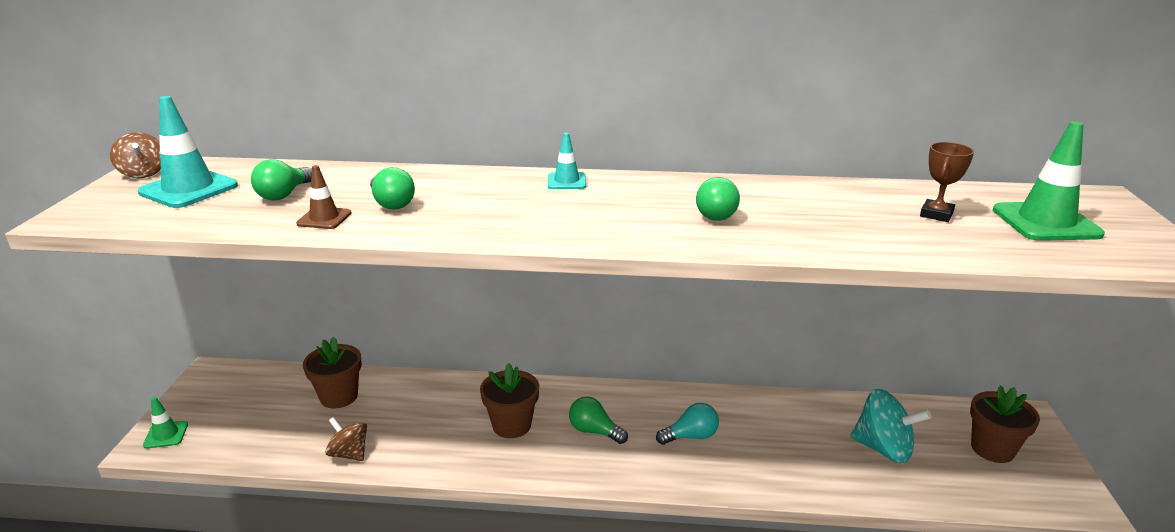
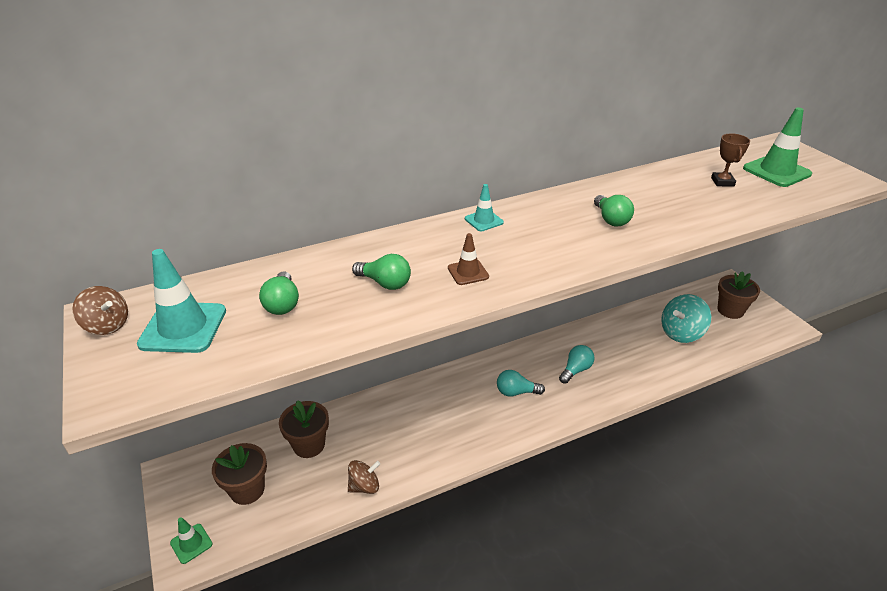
camera: 30 degrees left, 10 degrees up
brown traffic cone [296,165,352,229] -> brown traffic cone moved to [448,233,489,285]
brown spinning top [325,417,367,461] -> brown spinning top turned 150 degrees clockwise [348,460,380,494]
brown flower pot [480,363,539,438] -> brown flower pot moved to [212,443,267,505]
green light bulb [569,396,628,444] -> turquoise light bulb [497,370,545,397]
turquoise spinning top [850,389,931,463] -> turquoise spinning top turned 150 degrees clockwise [661,294,711,343]

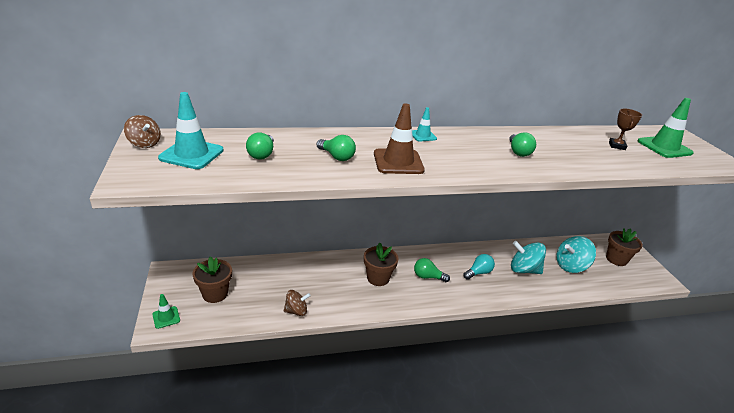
camera: 10 degrees right, 5 degrees down
brown flower pot [279,400,329,458] -> brown flower pot moved to [364,243,398,286]
brown traffic cone [448,233,489,285] -> brown traffic cone [374,103,425,174], size x1.82
turquoise light bulb [497,370,545,397] -> green light bulb [414,258,450,282]
none -> turquoise spinning top [511,241,546,274]

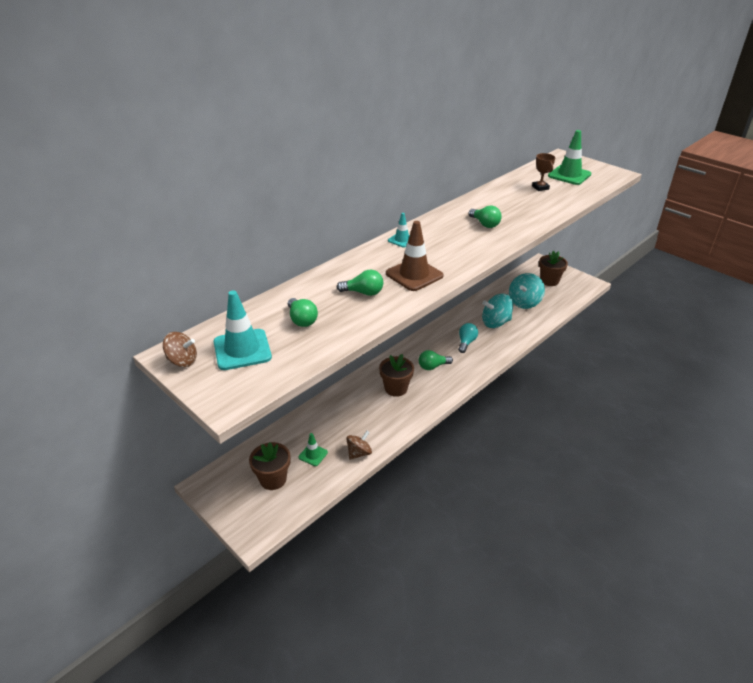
camera: 30 degrees left, 5 degrees up
green traffic cone [152,294,180,329] -> green traffic cone moved to [299,433,328,466]

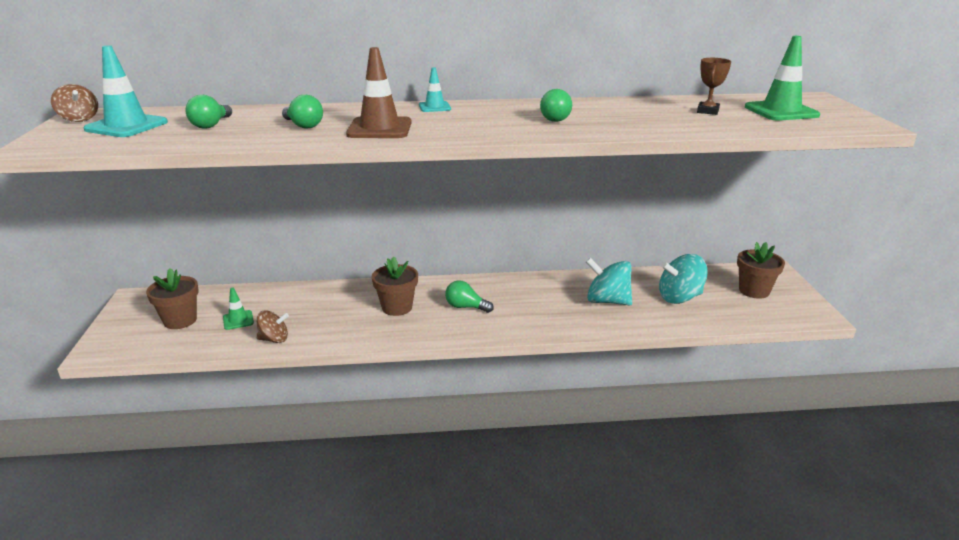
camera: 40 degrees right, 10 degrees down
turquoise light bulb [458,323,478,353] -> none

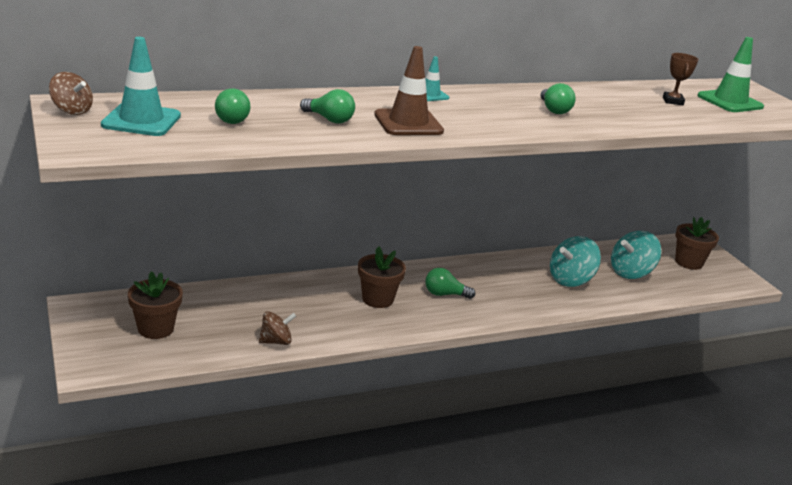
camera: 20 degrees left, 0 degrees up
green traffic cone [223,288,254,330] -> none
turquoise spinning top [586,258,632,305] -> turquoise spinning top turned 45 degrees counterclockwise [550,236,601,287]

